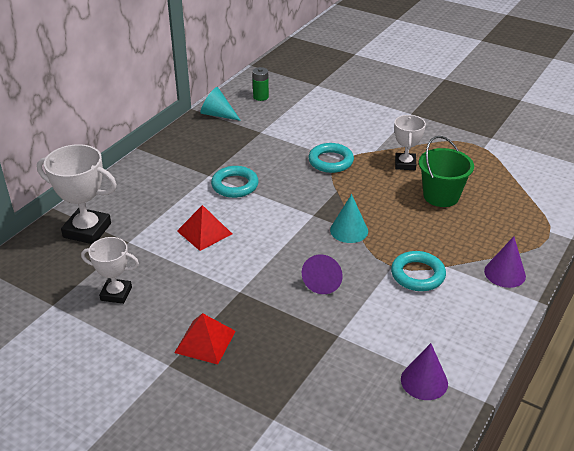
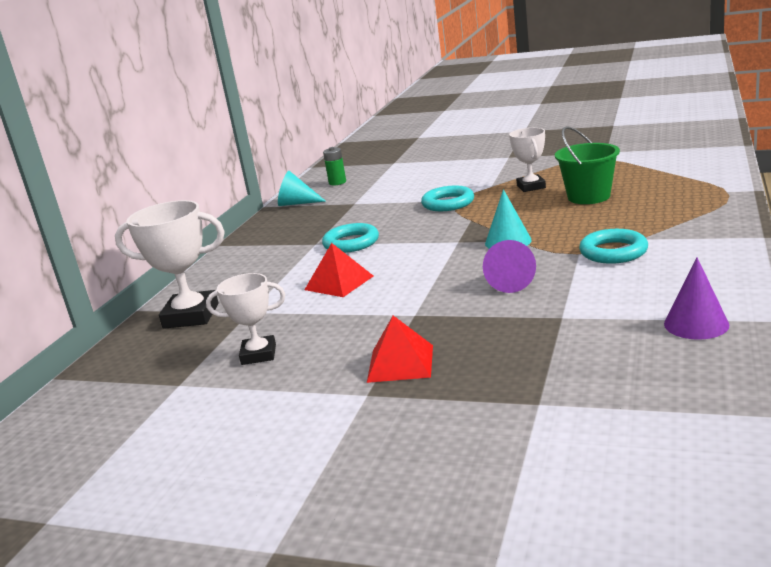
camera: 10 degrees left, 15 degrees down
purple cone [484,236,526,288] -> none

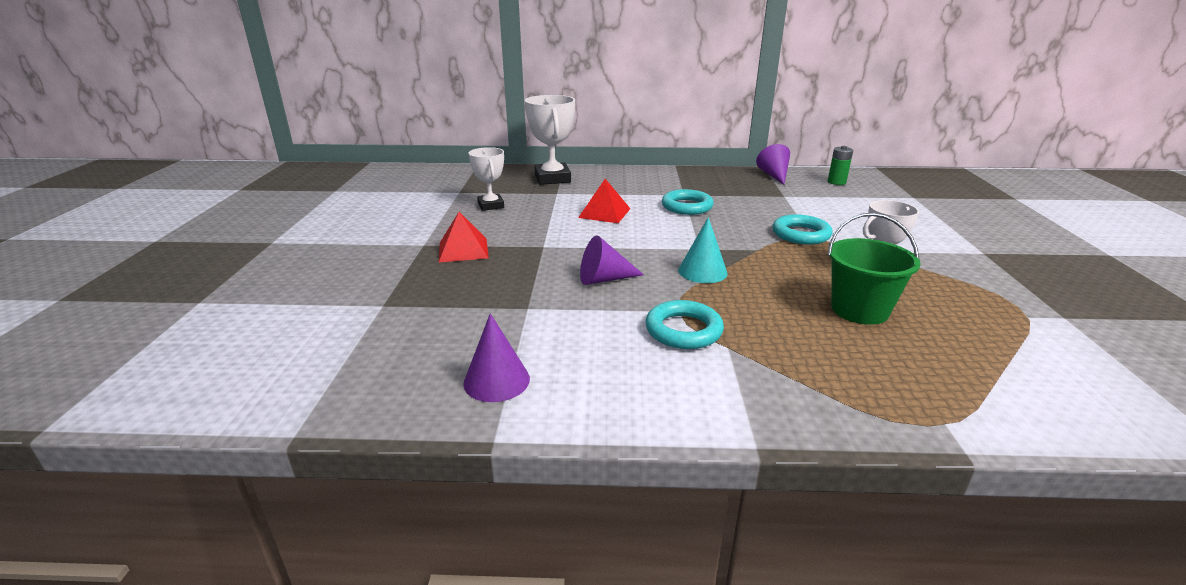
camera: 70 degrees right, 5 degrees up
turquoise cone [278,171,326,206] -> purple cone [756,144,790,185]

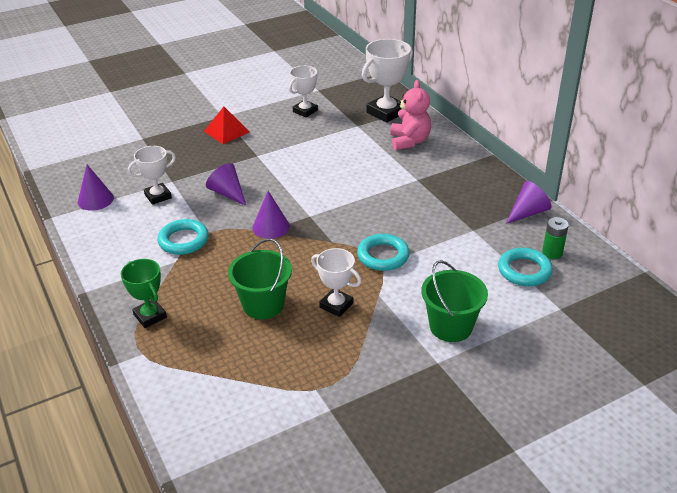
camera: 60 degrees right, 10 degrees up
red pyramid [578,179,631,223] -> none
turquoise ring [662,189,714,215] -> turquoise ring moved to [498,248,553,286]
turquoise cone [678,217,727,283] -> purple cone [252,191,290,239]
none -> green trophy [121,259,167,328]
none -> white trophy [128,146,176,205]
none -> pink teddy bear [390,80,431,150]
none -> green bucket [421,260,488,342]

